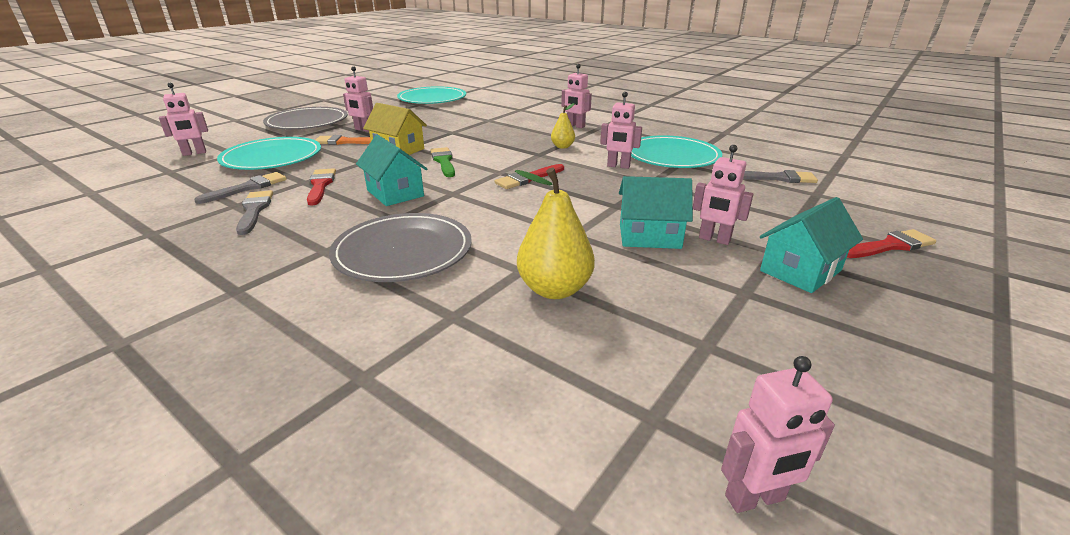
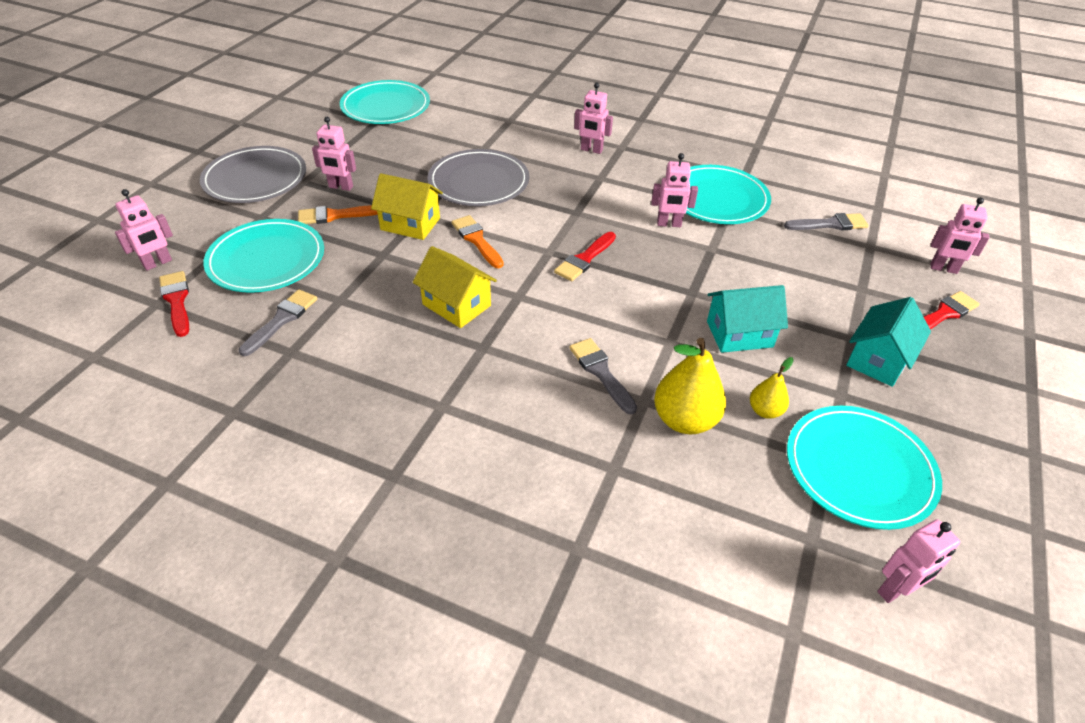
camera: 15 degrees left, 15 degrees up
grey brush [236,190,273,235] -> grey brush moved to [569,338,637,414]
red brush [307,168,336,205] -> red brush moved to [159,271,189,337]
grey plate [329,213,472,282] -> grey plate moved to [428,149,529,206]
turquoise house [356,135,427,206] -> yellow house [413,246,497,328]
green brush [430,147,455,177] -> orange brush [451,215,504,268]
yellow pear [551,103,575,149] -> yellow pear moved to [750,357,794,419]
pink robot [693,145,753,245] -> pink robot moved to [930,197,990,274]
none -> turquoise plate [787,406,942,530]

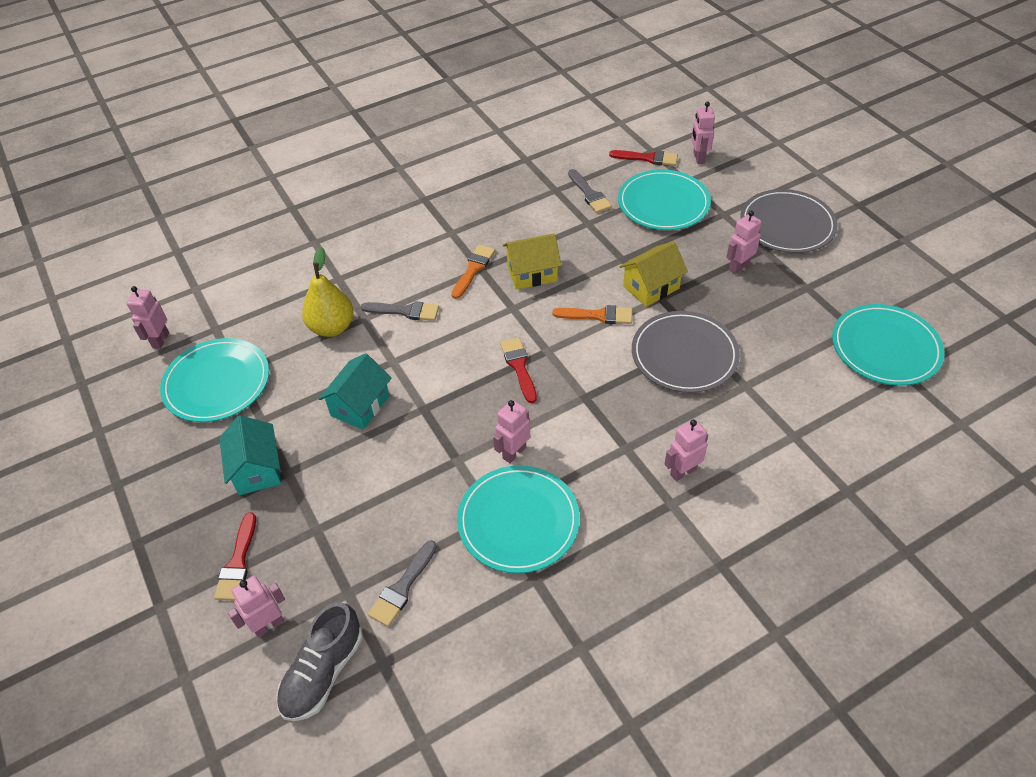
camera: 130 degrees right, 5 degrees up
orange brush [298,205,378,224] -> orange brush moved to [451,245,495,299]
yellow pear [750,357,794,419] -> none
none -> grey shoe [276,602,363,721]

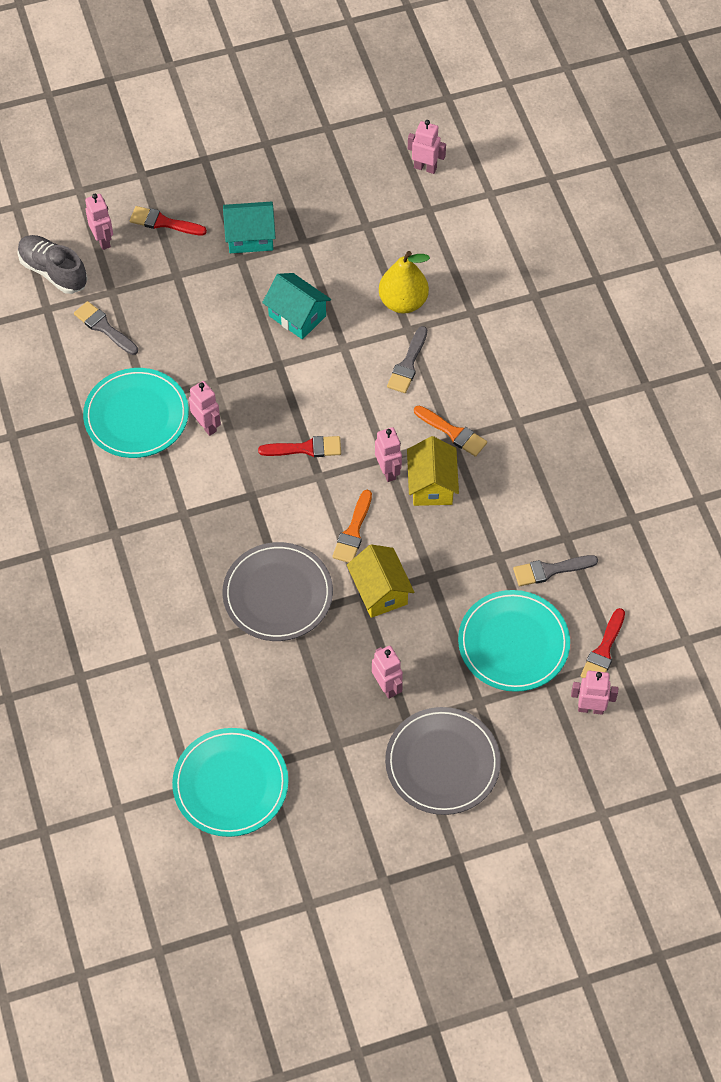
camera: 100 degrees right, 10 degrees up
turquoise plate [160,338,269,422] -> none
pink robot [665,419,708,482] -> pink robot moved to [375,427,402,482]

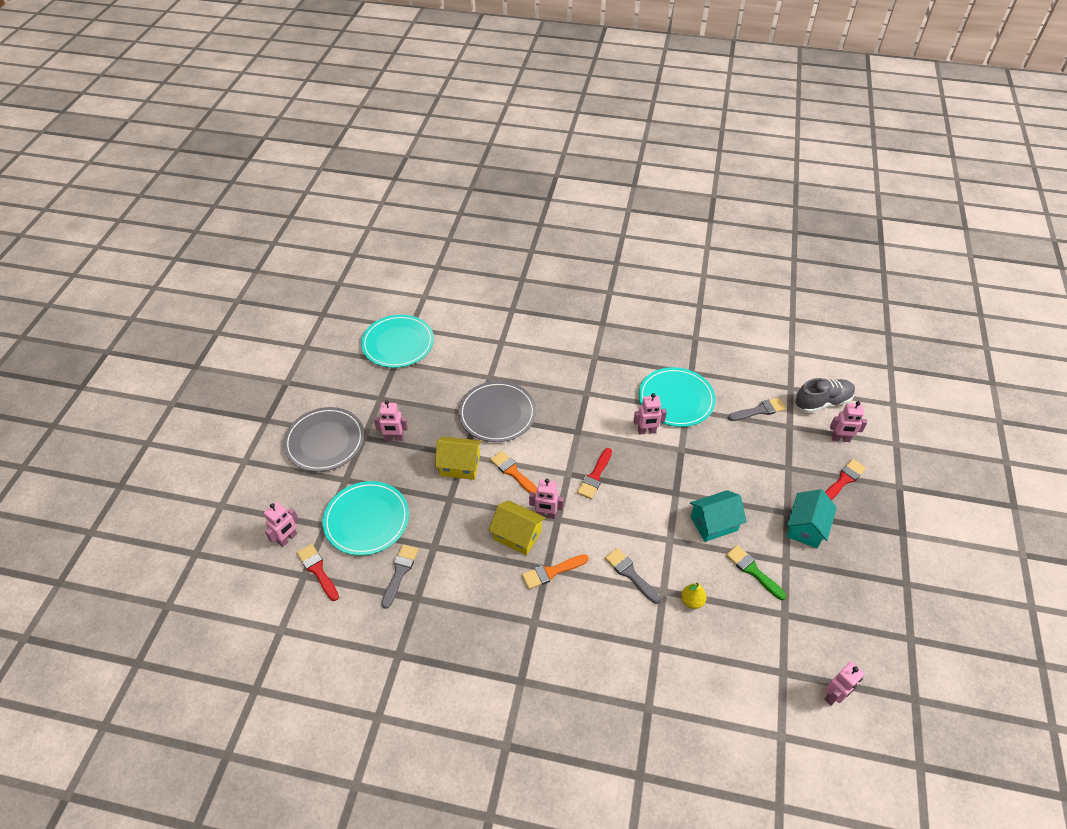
camera: 120 degrees right, 10 degrees down
yellow pear [379,251,430,314] -> yellow pear [681,582,707,609], size x0.55
none -> green brush [726,545,786,600]

